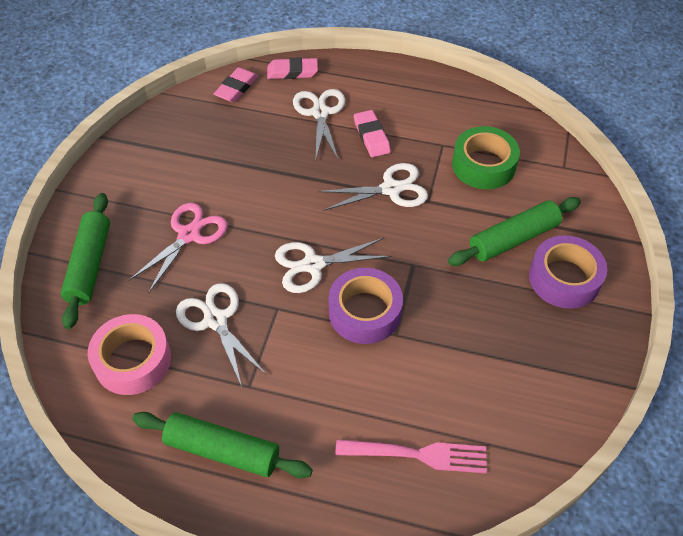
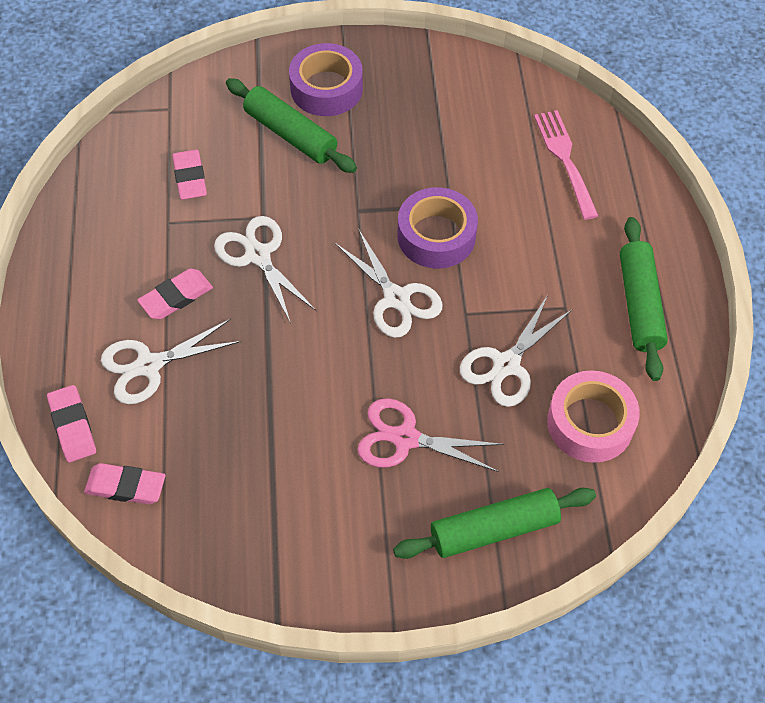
camera: 110 degrees left, 5 degrees up
green tape [452,126,520,189] -> pink eraser [172,150,207,200]

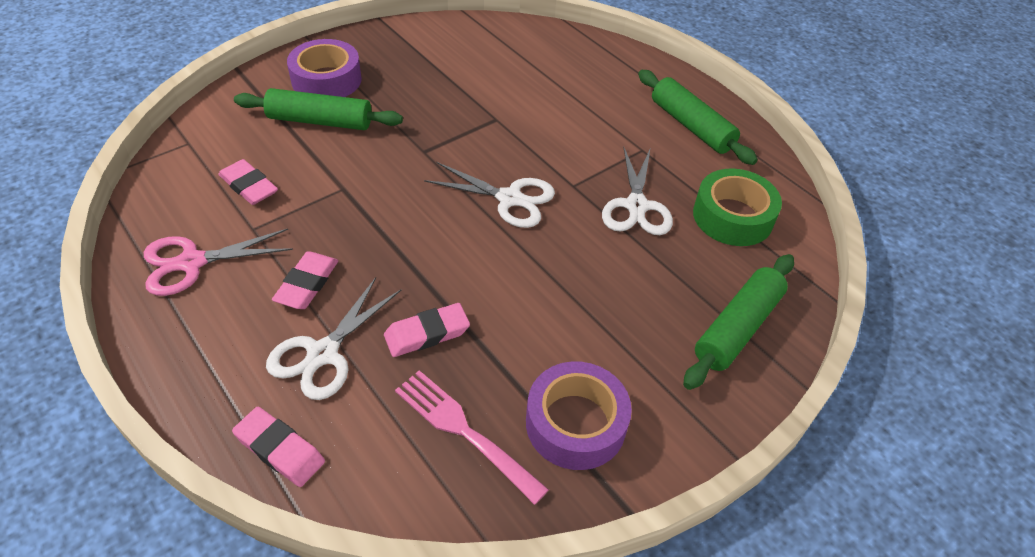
camera: 35 degrees left, 10 degrees down
pink eraser [84,463,165,504] -> pink eraser moved to [384,303,470,357]
white scissors [214,216,316,323] -> none
pink scissors [357,398,504,472] -> pink scissors moved to [144,229,293,296]
purple tape [397,187,478,269] -> purple tape moved to [526,361,632,470]
pink fork [534,110,599,220] -> pink fork moved to [395,370,549,505]
pink tape [547,370,640,463] -> green tape [693,169,782,246]

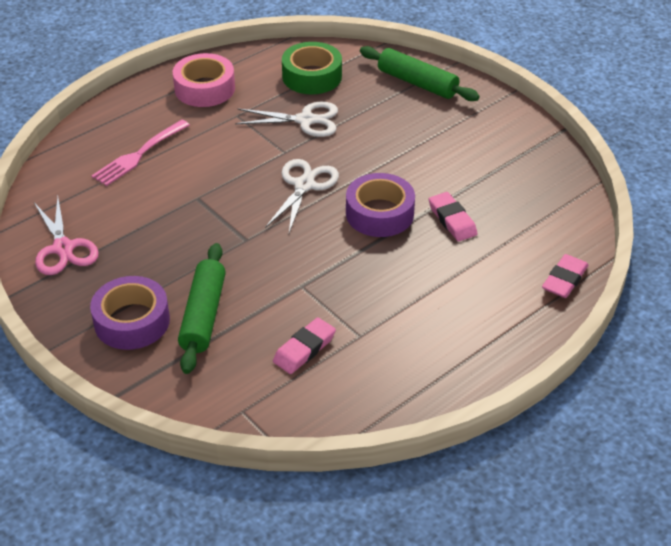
camera: 90 degrees left, 5 degrees down
pink scissors [144,229,293,296] -> pink scissors moved to [34,197,99,275]
white scissors [266,277,402,400] -> none
pink eraser [272,251,338,309] -> none
pink fork [395,370,549,505] -> pink fork moved to [91,120,190,186]
purple tape [526,361,632,470] -> purple tape moved to [346,173,415,237]
green rolling pin [638,70,758,165] -> pink tape [173,53,235,107]

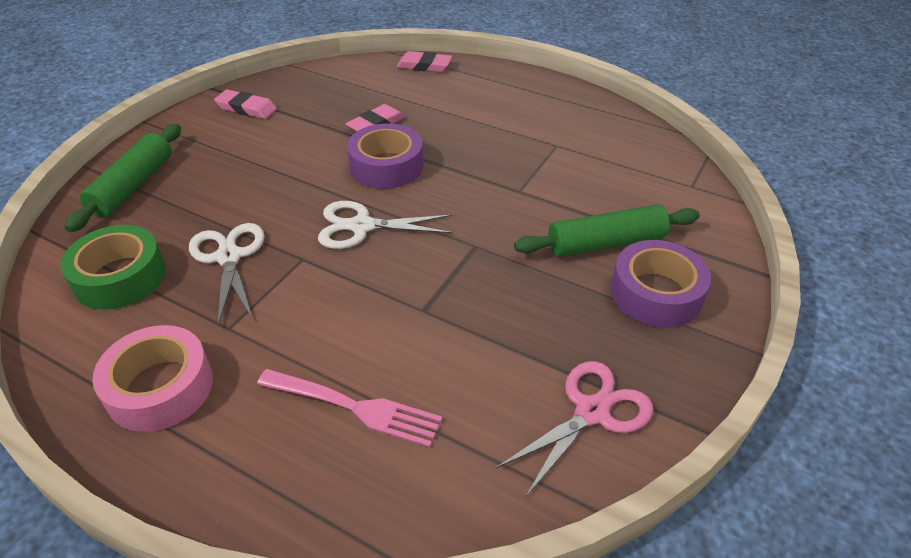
camera: 110 degrees left, 0 degrees up
pink eraser [273,317,336,374] -> pink eraser moved to [214,89,277,119]

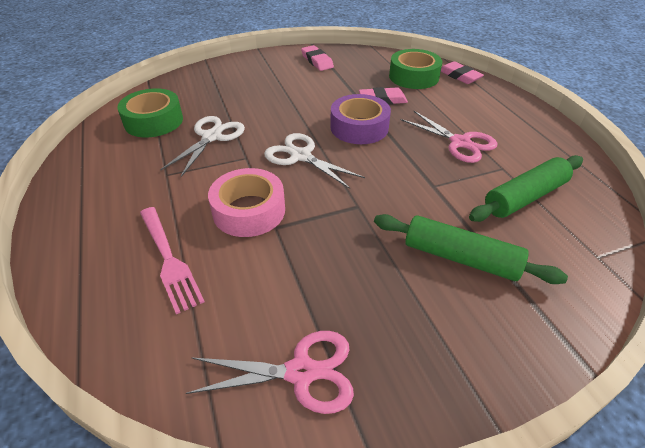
camera: 40 degrees right, 0 degrees up
green rolling pin [65,124,181,232] -> green rolling pin moved to [469,155,583,222]
pink tape [92,325,213,432] -> pink tape moved to [208,168,285,237]
purple tape [611,240,711,328] -> none
none -> green tape [389,49,442,89]
none -> pink scissors [400,110,497,163]

